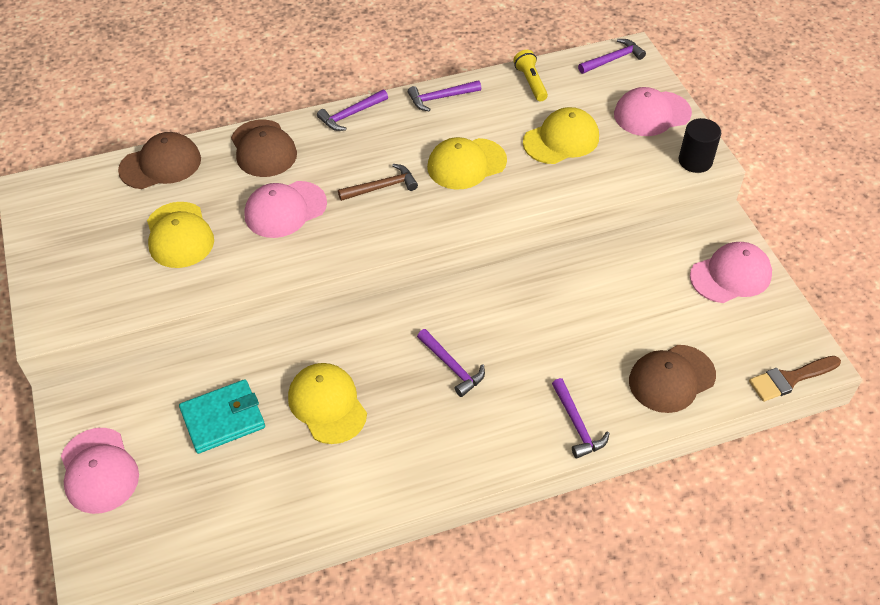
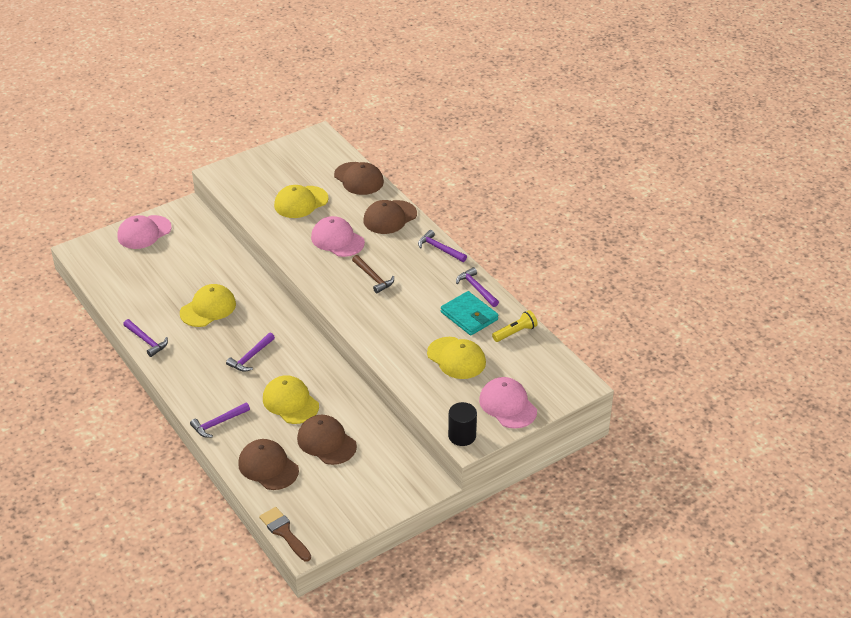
camera: 75 degrees right, 10 degrees down
turquoise wallet [179,379,265,454] -> turquoise wallet moved to [441,291,498,336]
yellow cap [427,137,507,189] -> yellow cap moved to [263,375,319,424]
purple hammer [578,39,646,74] -> purple hammer moved to [123,319,168,357]
pink cap [690,242,772,303] -> none
none -> brown cap [297,415,357,465]

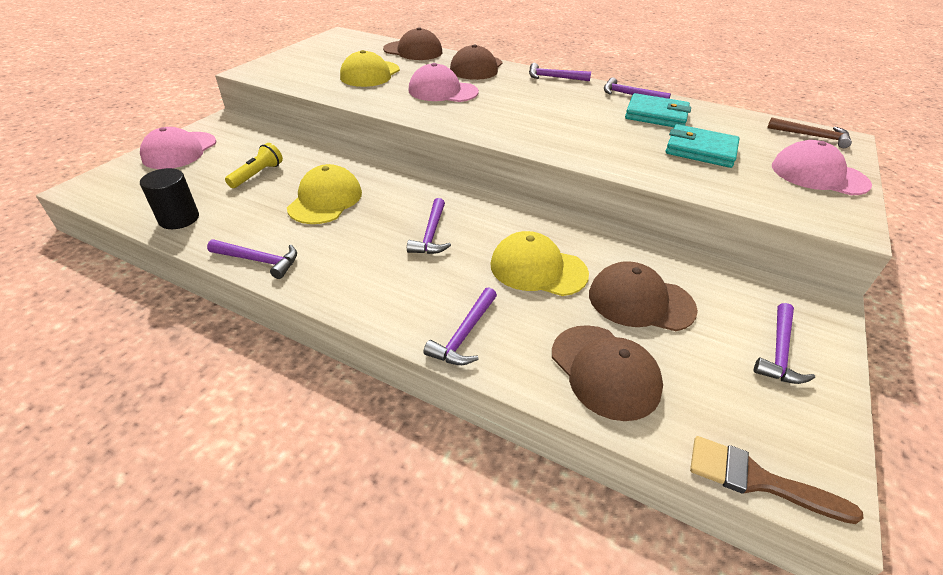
camera: 30 degrees left, 0 degrees up
brown cap [238,439,299,490] -> brown cap turned 135 degrees counterclockwise [552,325,663,421]
brown hammer [352,255,394,293] -> brown hammer moved to [767,118,852,148]
yellow cap [427,337,486,379] -> turquoise wallet [666,124,739,168]
black cylinder [448,402,477,446] -> black cylinder moved to [140,168,199,229]
yellow flashlight [492,310,538,342] -> yellow flashlight moved to [225,143,283,188]
none -> purple hammer [754,303,815,384]

